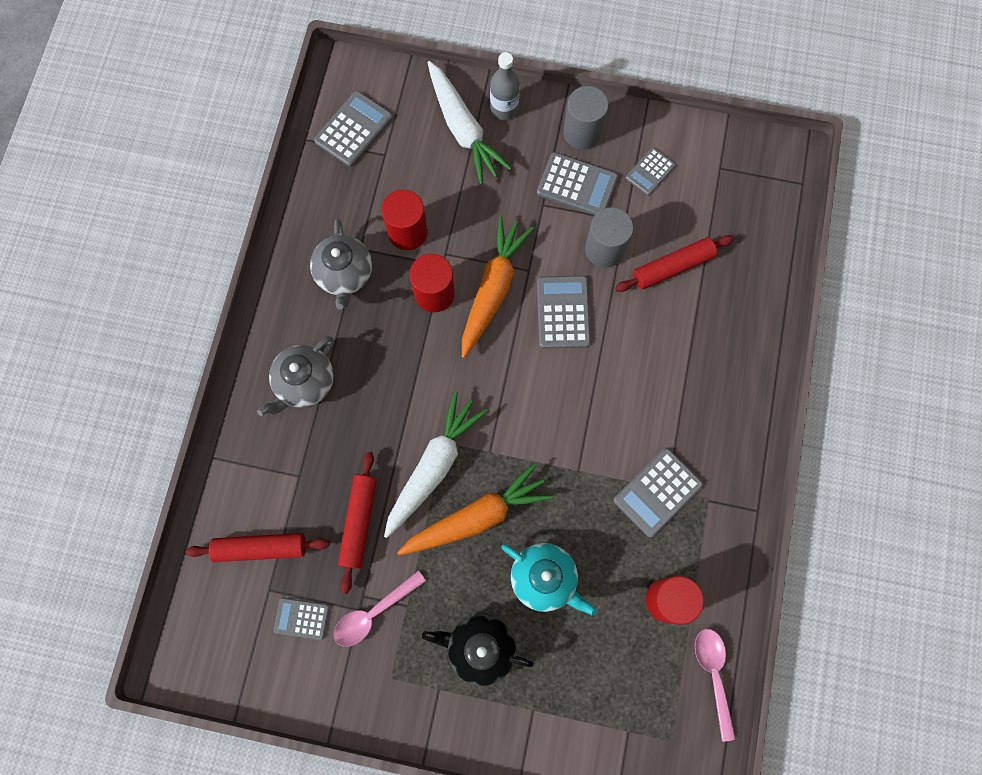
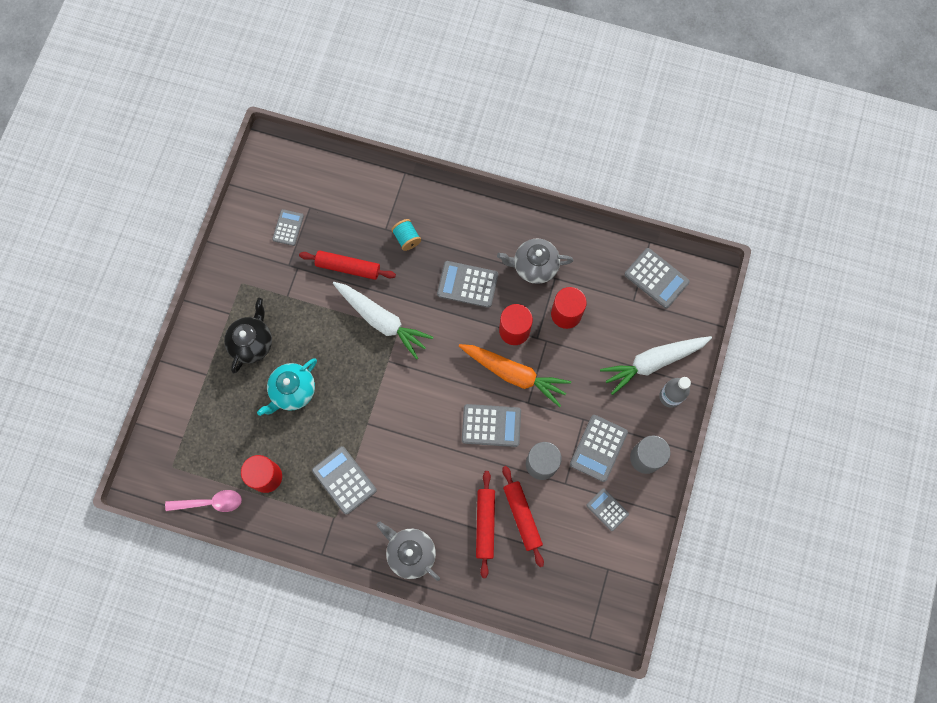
camera: 95 degrees right, 0 degrees up
red rolling pin [185,533,330,562] -> red rolling pin moved to [476,471,495,578]
grey teapot [257,336,334,416] -> grey teapot moved to [377,522,440,581]
pink spoon [334,570,426,647] -> none
orange carrot [397,463,553,555] -> none
none -> turquoise spool [391,219,421,251]
none -> grey calculator [437,261,498,308]

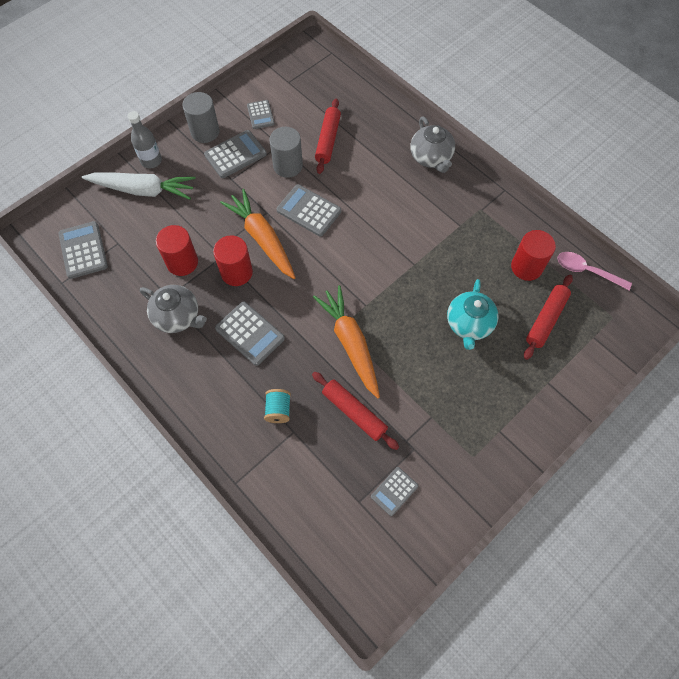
camera: 150 degrees left, 10 degrees down
black teapot [224,298,272,374] -> none
turquoise teapot [257,358,317,416] -> turquoise teapot turned 120 degrees clockwise [447,279,498,350]
grey calculator [312,446,377,515] -> none
white carrot [333,282,433,360] -> orange carrot [313,285,380,398]
red rolling pin [476,471,495,578] -> red rolling pin moved to [524,275,573,360]

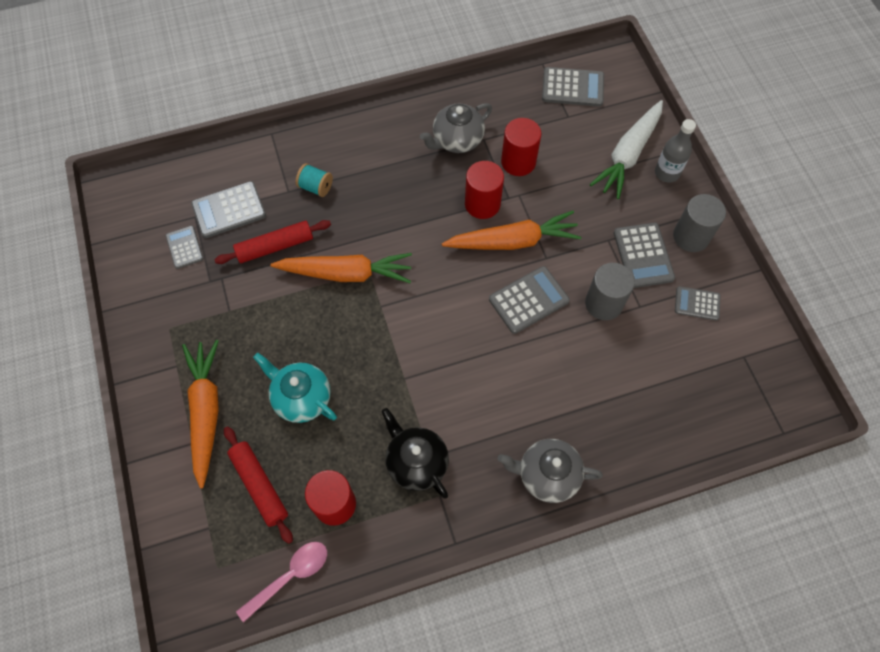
camera: 115 degrees right, 0 degrees up
grey calculator [215,302,285,366] -> grey calculator moved to [191,181,266,238]
red rolling pin [315,98,341,174] -> none
none -> orange carrot [182,340,219,489]
none -> black teapot [381,408,449,498]

